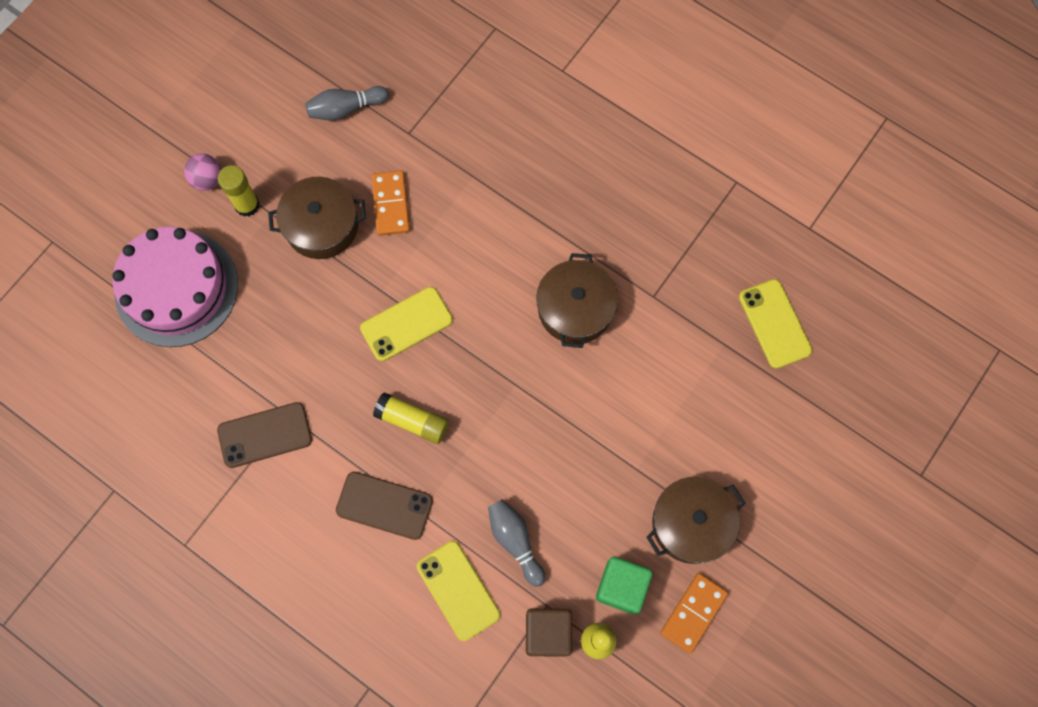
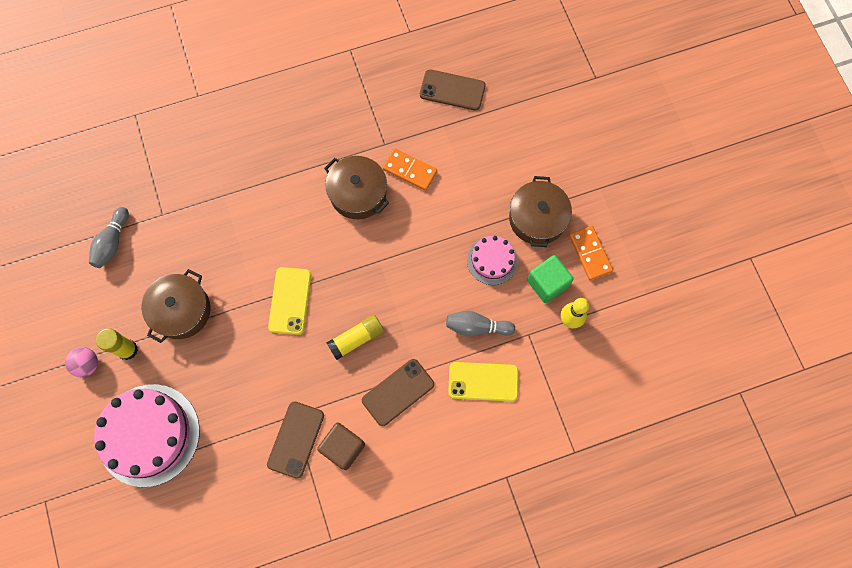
camera: 55 degrees left, 0 degrees up
orange domino [371,170,410,236] -> orange domino moved to [382,148,437,191]
brown cube [526,609,572,657] -> brown cube moved to [317,423,365,470]
yellow phone [739,279,812,369] -> brown phone [420,69,486,111]
none -> pink cake [467,236,518,285]

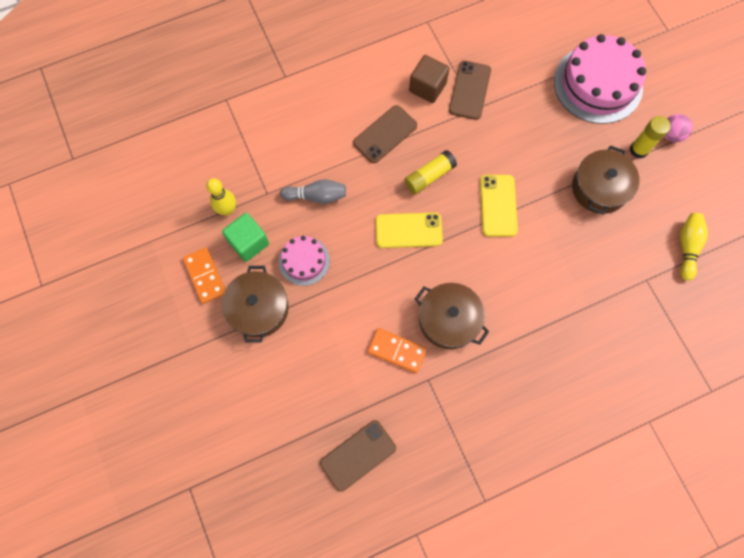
camera: 175 degrees right, 0 degrees up
grey bowling pin [89,207,129,268] -> yellow bowling pin [680,213,708,281]
brown phone [420,69,486,111] -> brown phone turned 45 degrees counterclockwise [320,420,396,492]
yellow phone [448,362,519,402] -> yellow phone moved to [375,212,443,248]

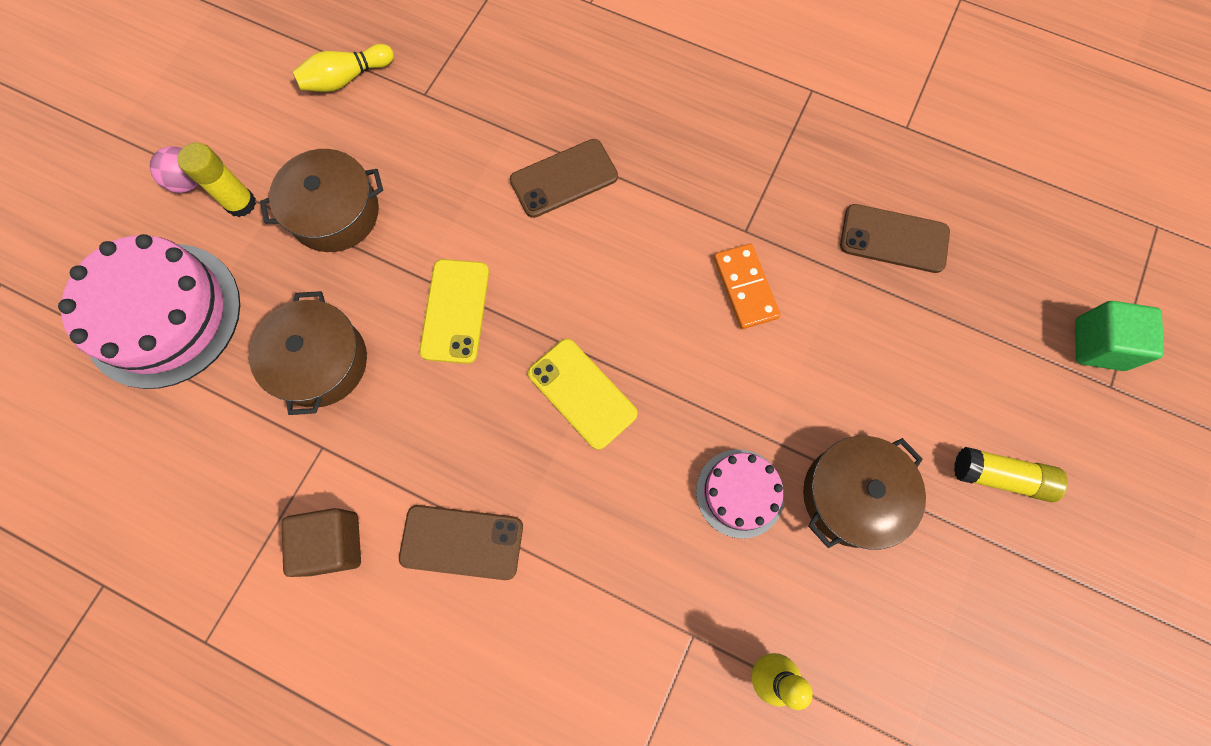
camera: 130 degrees left, 0 degrees up
orange domino [183,248,225,304] -> none
green cube [222,213,269,262] -> green cube moved to [1075,301,1164,371]
grey bowling pin [280,179,346,204] -> none
yellow glue stick [404,150,457,194] -> yellow glue stick moved to [954,447,1068,502]
brown pot [415,283,489,349] -> brown pot moved to [249,291,367,415]
brown phone [449,61,491,120] -> brown phone moved to [510,139,618,218]
yellow phone [480,175,518,237] -> yellow phone turned 45 degrees counterclockwise [419,259,489,364]

